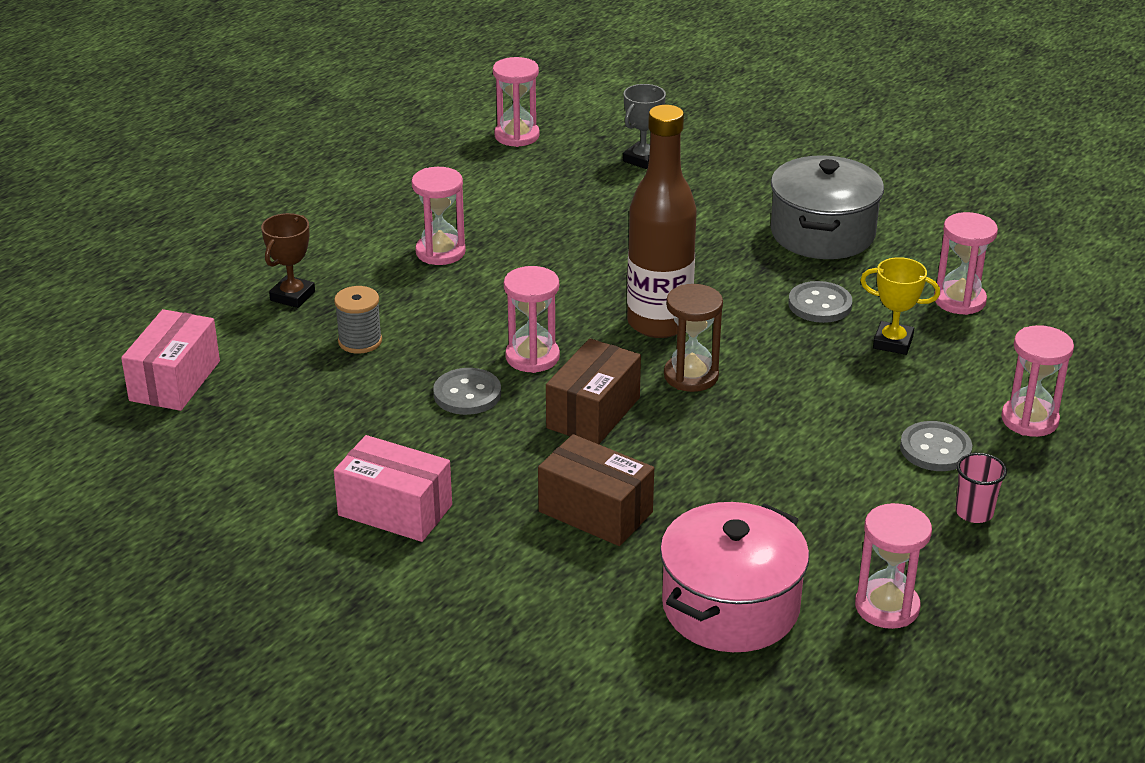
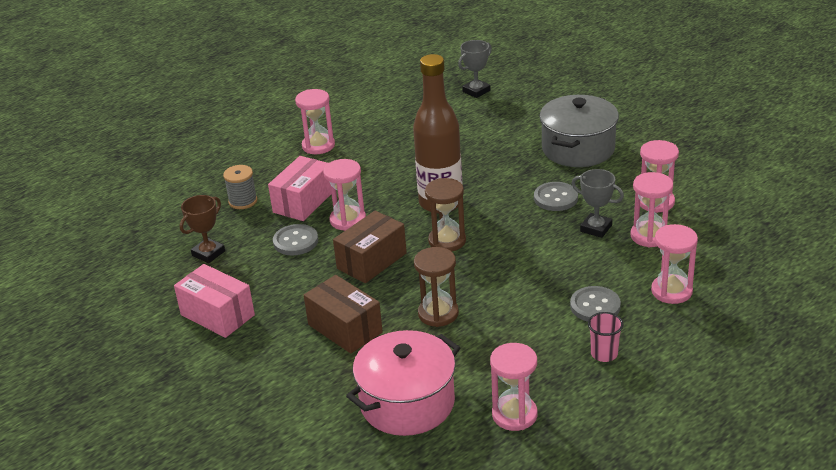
camera: 15 degrees right, 0 degrees up
pink box [121,309,220,411] -> pink box moved to [268,156,331,221]
brown trophy [261,213,315,308] -> brown trophy moved to [180,195,225,263]
pink hourglass [493,57,540,147] -> pink hourglass moved to [630,172,673,247]
yellow trophy [860,257,940,355] -> grey trophy [571,169,624,238]
none -> brown hourglass [414,247,459,327]

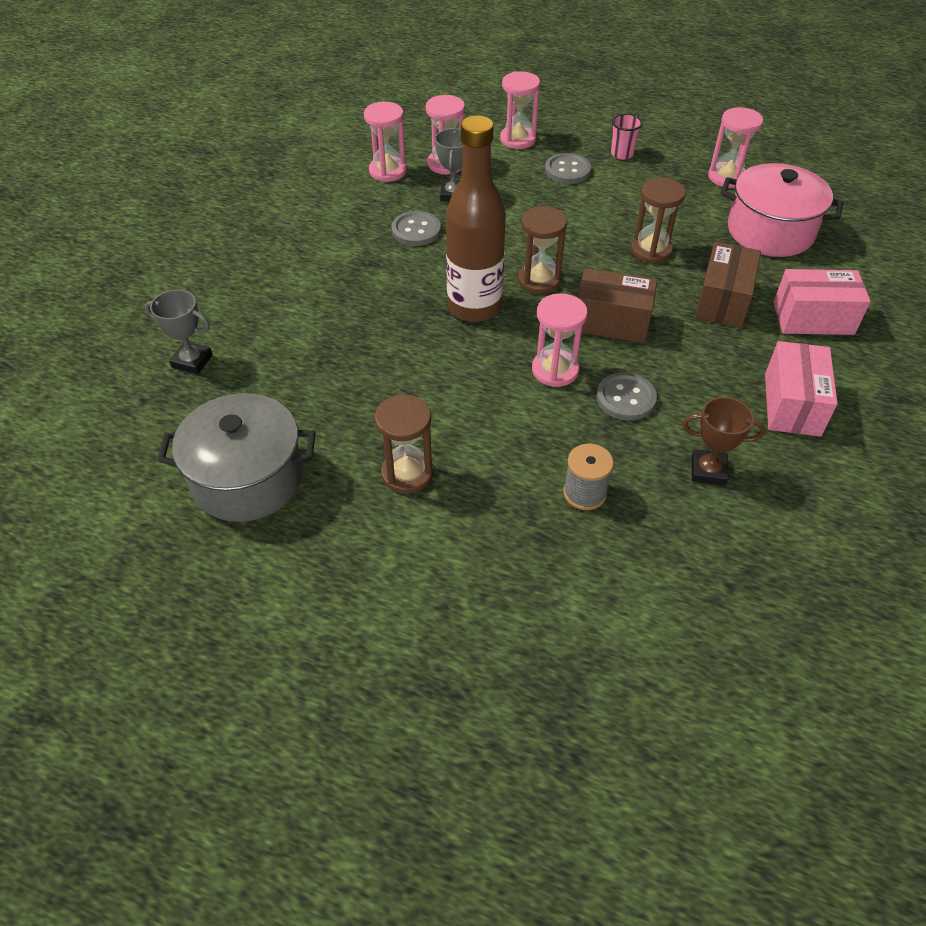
camera: 120 degrees left, 15 degrees up
pink box [268,156,331,221] -> pink box moved to [773,269,871,335]
pink hourglass [295,89,335,154] -> brown hourglass [375,395,434,494]
grey pot [539,95,619,167] -> grey pot moved to [157,393,316,522]

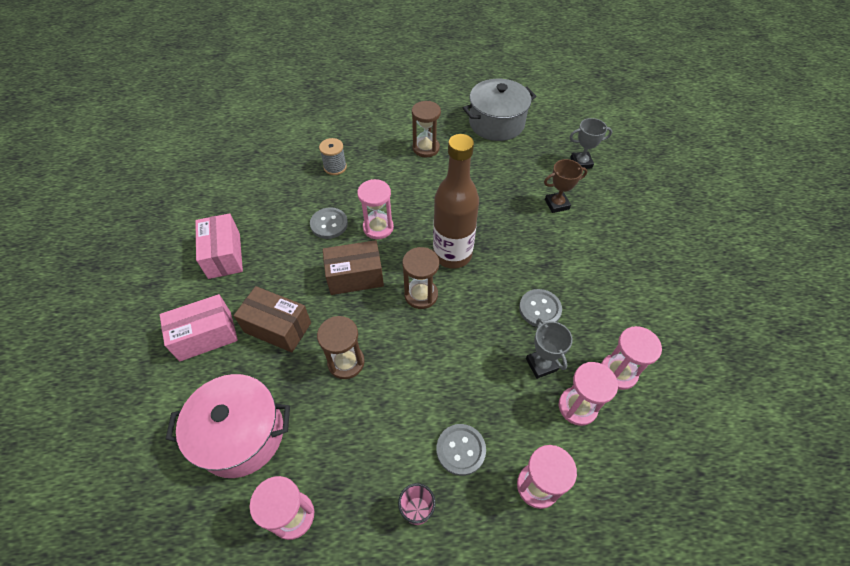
camera: 155 degrees right, 5 degrees up
brown trophy [682,397,766,486] -> brown trophy moved to [544,159,588,213]
brown box [695,242,761,328] -> brown box turned 60 degrees counterclockwise [234,286,311,353]

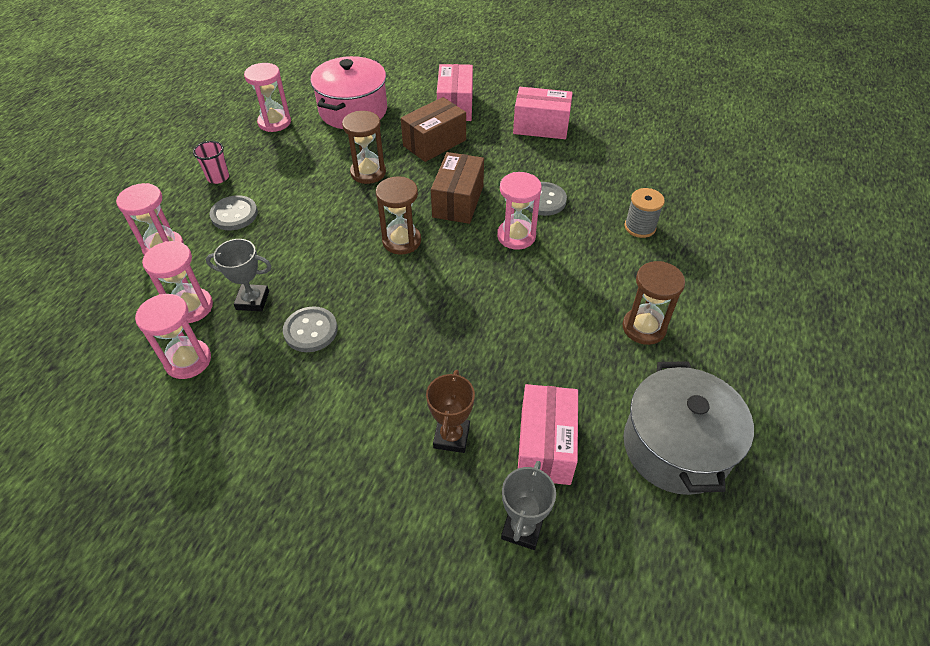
camera: 115 degrees right, 5 degrees down
brown bottle [433,134,479,269] -> none
none -> pink box [518,384,578,485]

